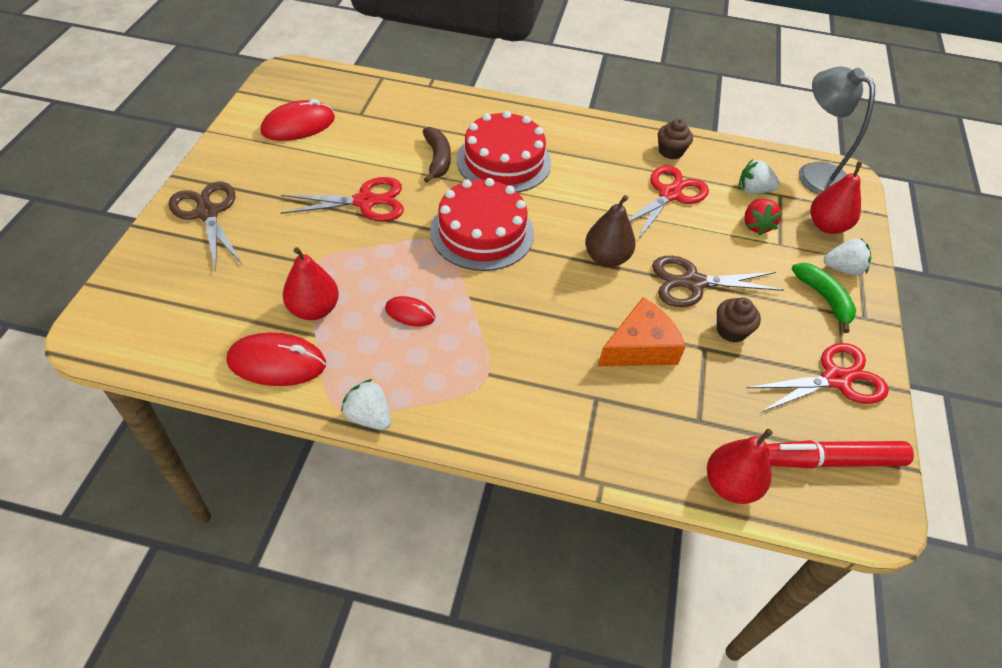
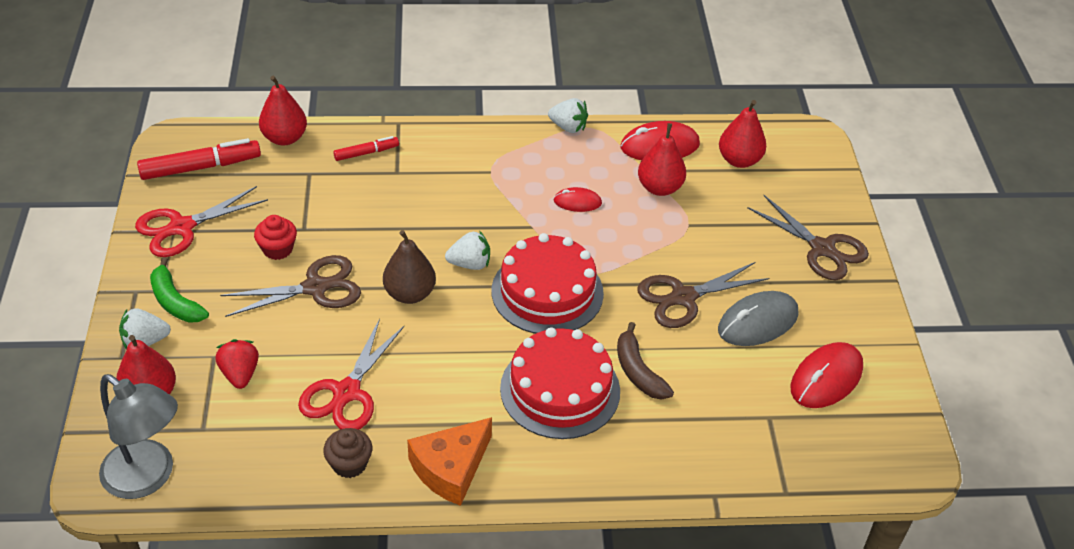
camera: 165 degrees right, 5 degrees down
red scissors [280,177,404,221] -> brown scissors [637,262,769,328]
orange cheese [598,297,686,366] -> orange cheese moved to [407,417,492,506]
brown cupcake [717,297,761,343] -> red cupcake [254,215,297,260]
white strawberry [739,159,780,194] -> white strawberry moved to [445,230,490,270]
none -> red marker [333,136,399,161]
none -> grey mouse [718,291,798,346]
none -> red pear [719,100,766,168]

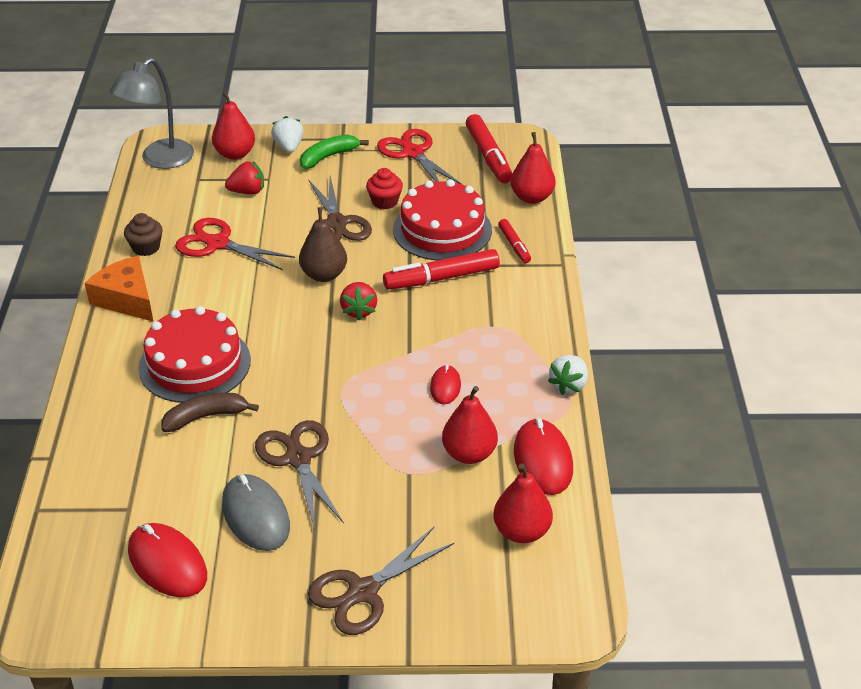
camera: 95 degrees right, 5 degrees down
white strawberry [445,230,490,270] -> red strawberry [340,282,377,321]
red cake [492,233,604,334] -> red cake moved to [393,179,492,261]
none -> red marker [383,249,500,289]

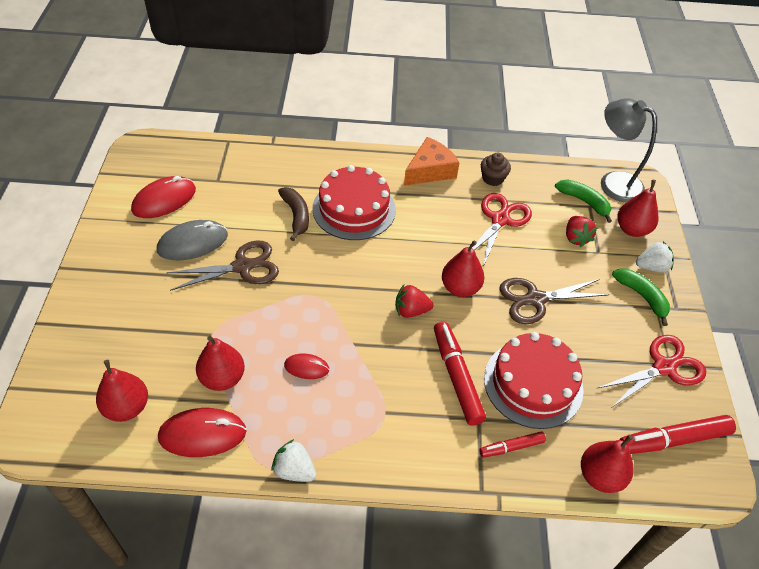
camera: 90 degrees right, 10 degrees up
brown pear [299,207,347,282] -> red pear [442,241,484,297]
brown scissors [308,527,454,635] -> none
red cupcake [366,168,403,209] -> none
none -> green banana [555,179,612,223]

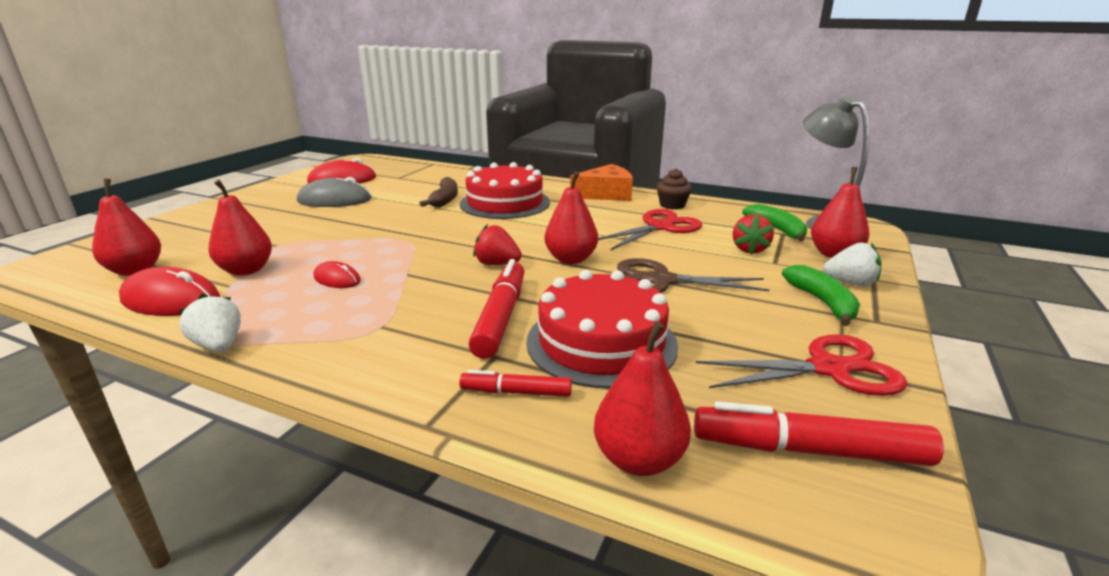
camera: 25 degrees right, 25 degrees down
brown scissors [166,241,279,291] -> none

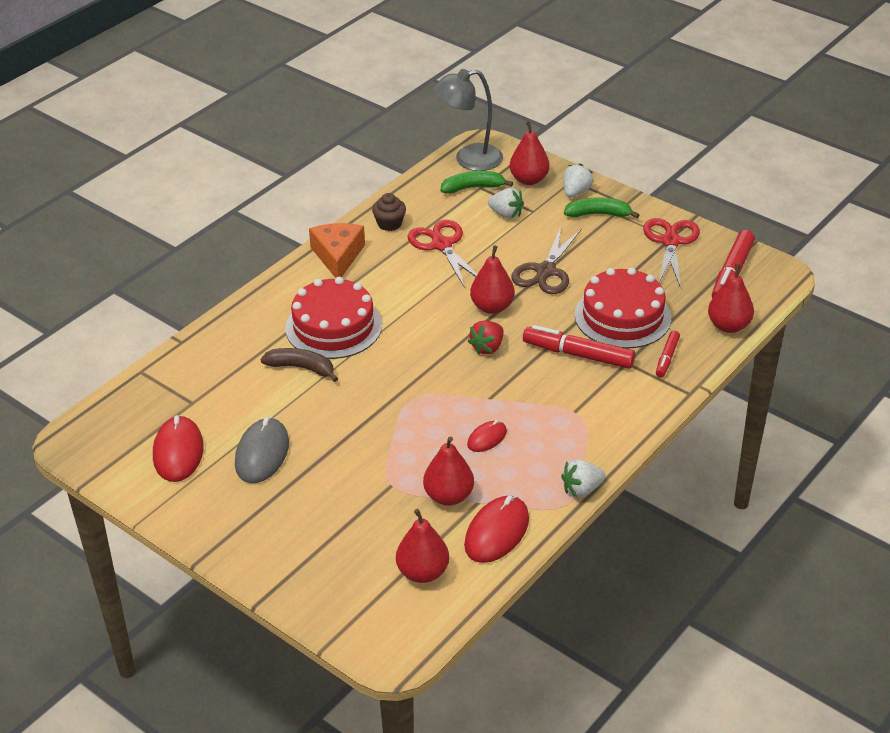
camera: 75 degrees left, 15 degrees up
red strawberry [733,214,774,254] -> white strawberry [488,188,524,219]

